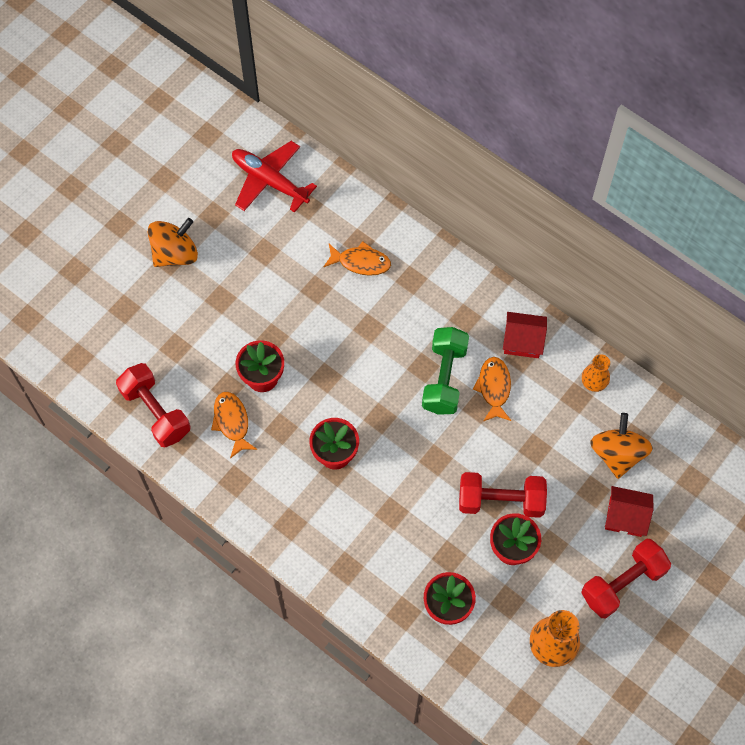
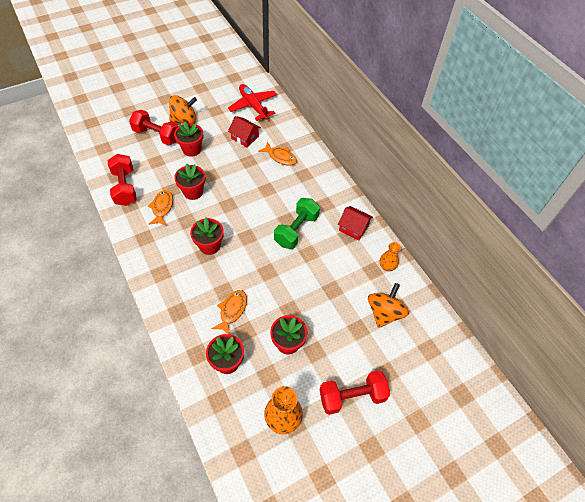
camera: 20 degrees right, 10 degrees down
red dumbbell [459,472,547,518] -> red dumbbell moved to [129,110,179,145]
orange fish [473,357,511,421] -> orange fish moved to [212,290,247,334]
red house [605,486,654,537] -> red house moved to [228,116,261,147]
none -> red flower pot [174,122,203,157]

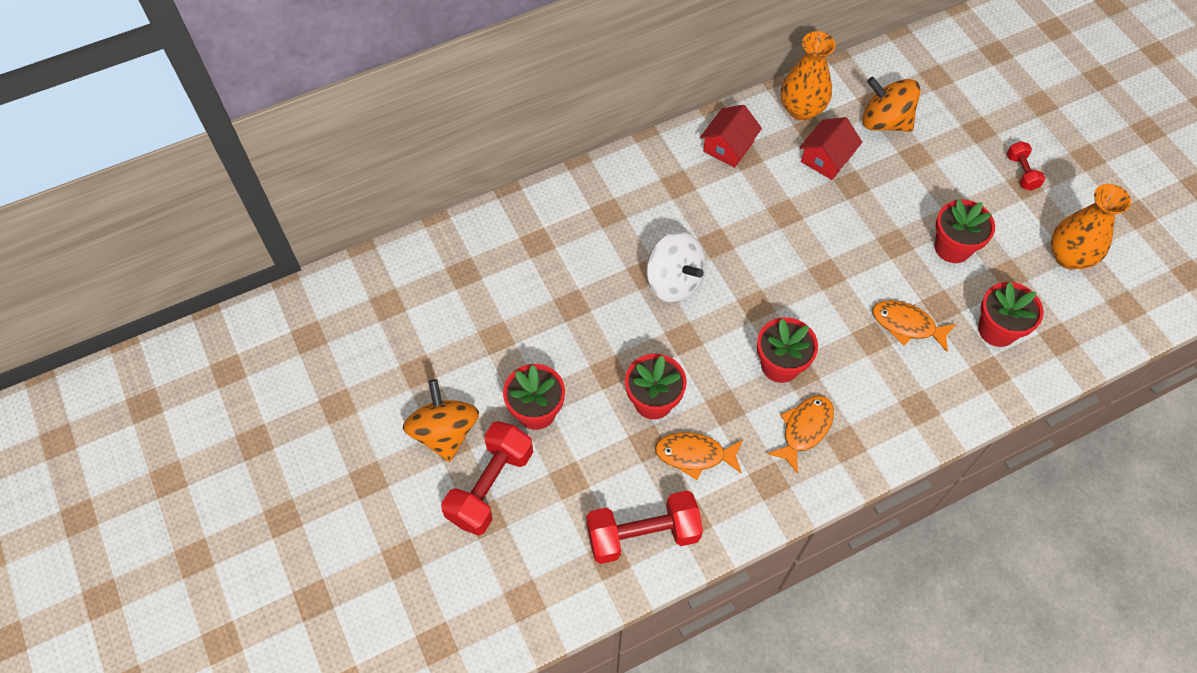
camera: 85 degrees left, 5 degrees up
red plane [228,84,277,121] -> none
red house [228,116,261,147] -> red house moved to [799,117,862,180]
orange fish [258,142,297,166] -> orange fish moved to [767,396,834,474]
green dumbbell [274,198,320,249] -> none
red dumbbell [319,370,390,415] -> red dumbbell [1007,141,1045,191], size x0.52
orange vase [380,242,401,271] -> orange vase [781,31,836,121], size x1.65
none -> white spinning top [646,232,706,303]

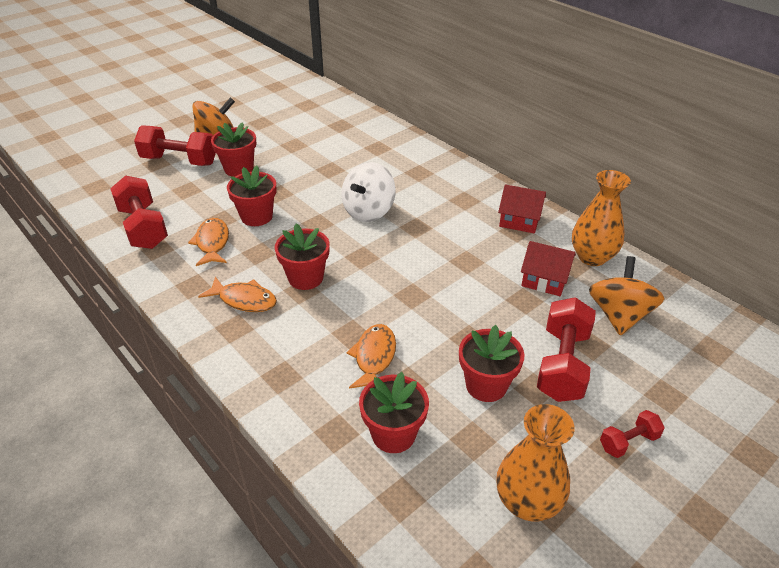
camera: 75 degrees right, 20 degrees down
none -> red dumbbell [537,297,596,402]

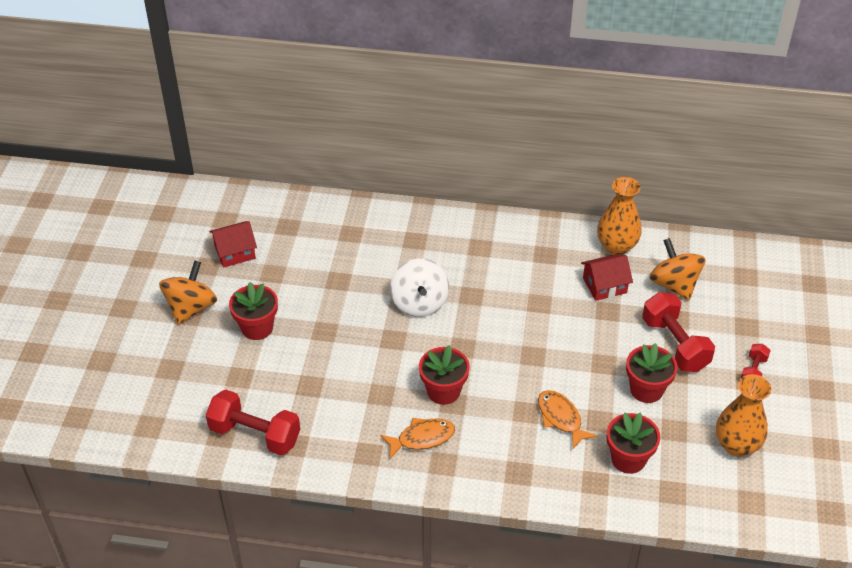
camera: 40 degrees left, 5 degrees up
red dumbbell [134,125,216,166] -> none
orange fish [188,218,229,266] -> none
red flower pot [227,166,276,226] -> none
red house [498,184,546,233] -> red house moved to [209,221,257,268]

